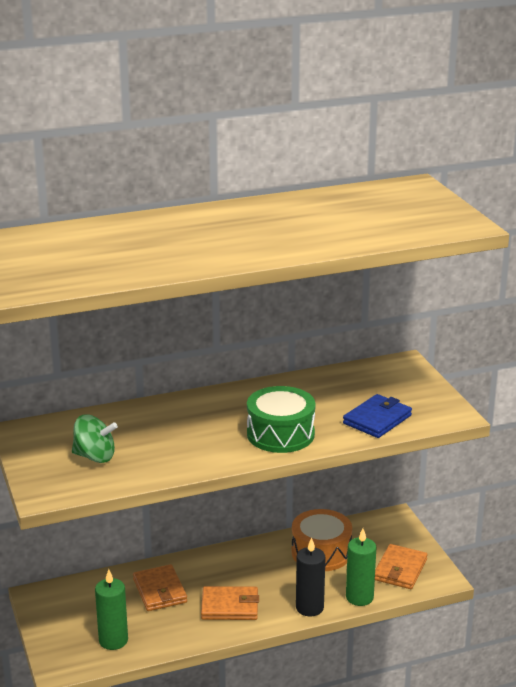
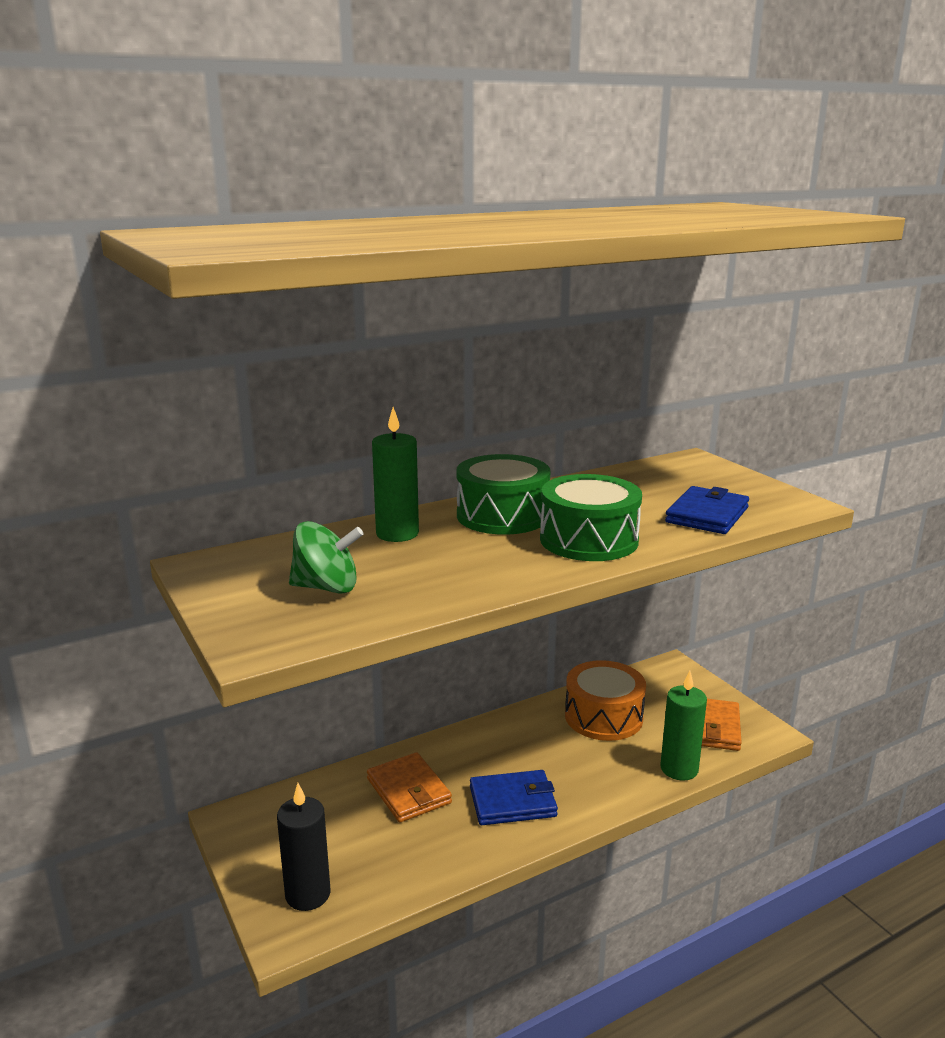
camera: 10 degrees left, 5 degrees down
green candle [95,569,128,650] -> green candle moved to [372,407,419,542]
orange wallet [201,586,259,620] -> blue wallet [470,770,558,825]
black candle [296,537,326,616] -> black candle moved to [277,783,331,911]
none -> green drum [456,454,550,535]

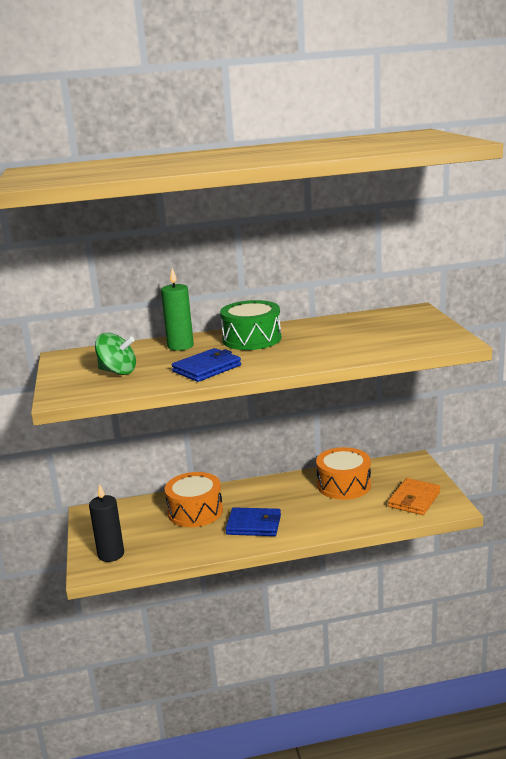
camera: 20 degrees right, 0 degrees up
orange wallet [367,752,452,823] -> orange drum [165,472,223,527]
green drum [540,474,642,561] -> none
green candle [660,671,707,781] -> none
blue wallet [665,486,749,534] -> blue wallet moved to [172,348,241,382]

